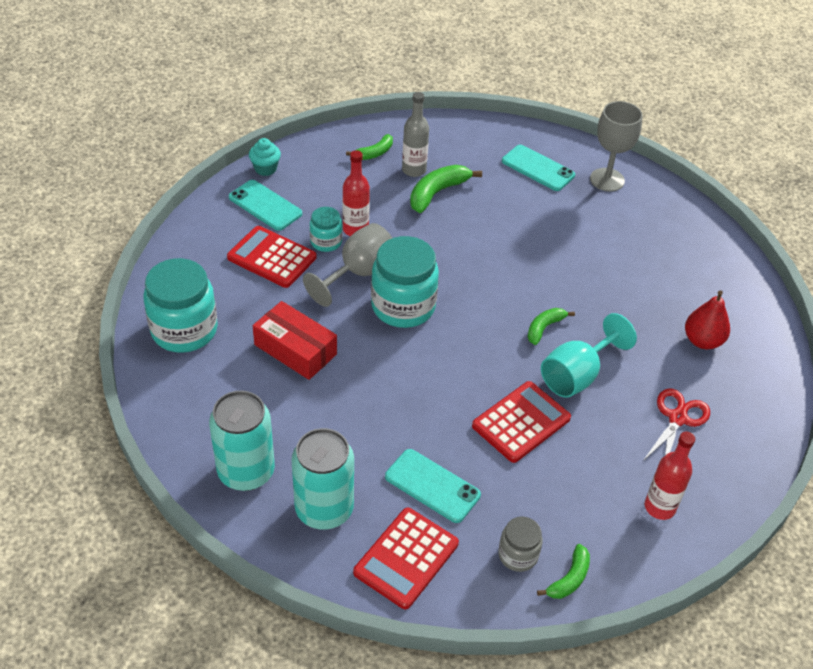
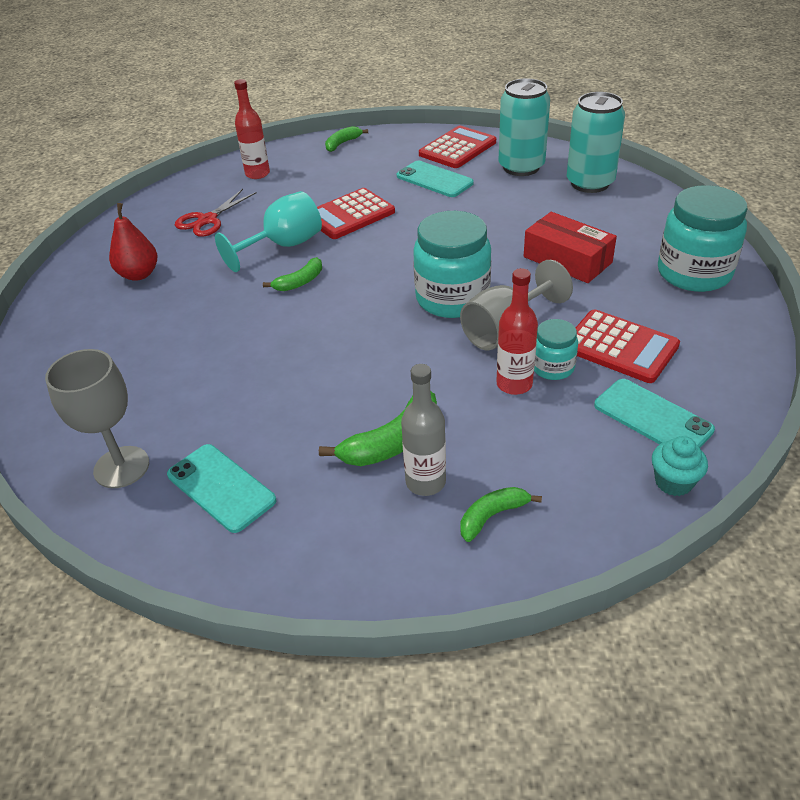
camera: 170 degrees left, 5 degrees down
grey jar [498,517,543,572] -> none

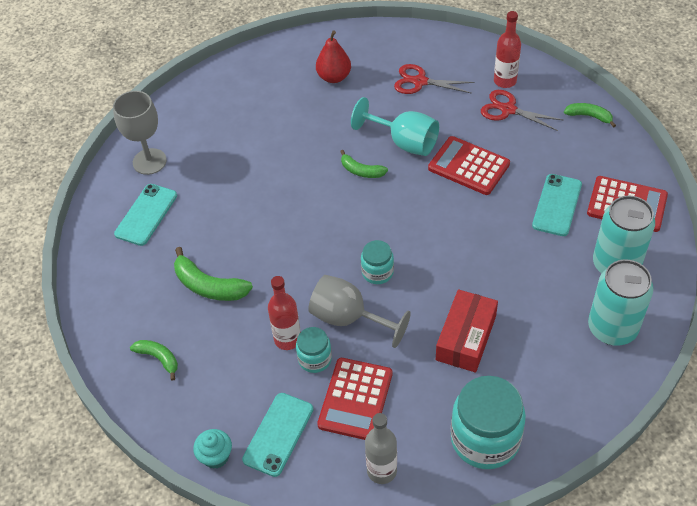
camera: 70 degrees right, 10 degrees up
grey bottle [401,364,446,496] -> grey bottle moved to [365,413,397,484]
turquoise jar [413,211,491,318] -> turquoise jar [361,240,394,284], size x0.52
none -> red scissors [481,90,563,131]

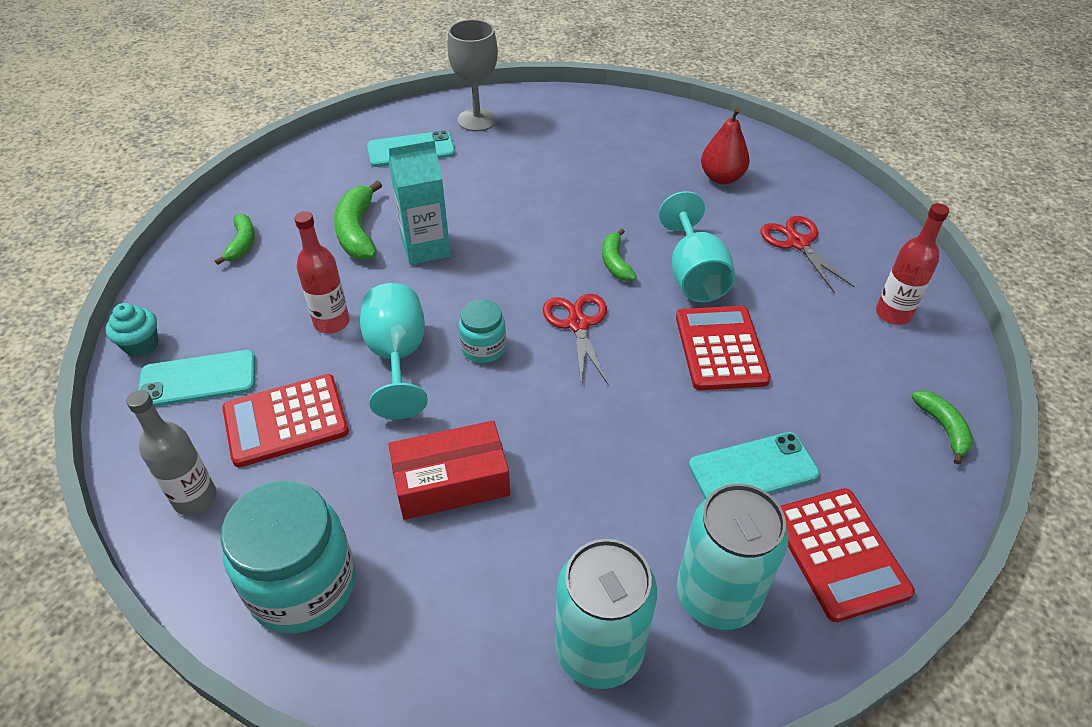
camera: 50 degrees right, 5 degrees down
turquoise jar [296,327,332,373] -> none
grey goblet [308,275,411,348] -> turquoise goblet [360,283,428,419]
red scissors [481,90,563,131] -> red scissors moved to [543,294,608,384]
none -> turquoise carton [388,139,451,265]

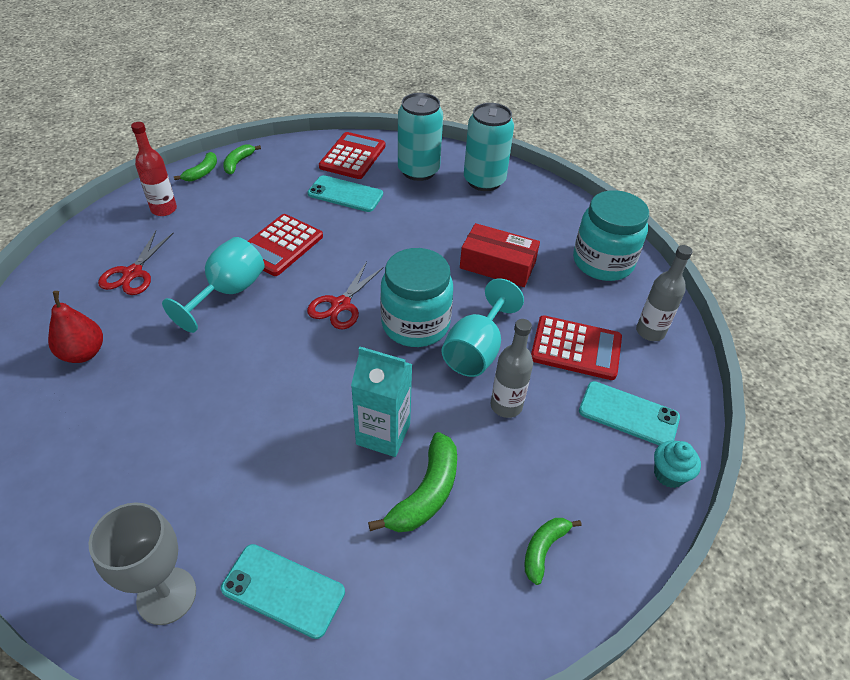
camera: 145 degrees left, 0 degrees up
red bottle [294,211,349,333] -> grey bottle [491,319,533,418]
turquoise jar [459,299,506,363] -> turquoise jar [380,248,453,347], size x1.91
green banana [602,229,637,281] -> green banana moved to [174,152,217,182]

